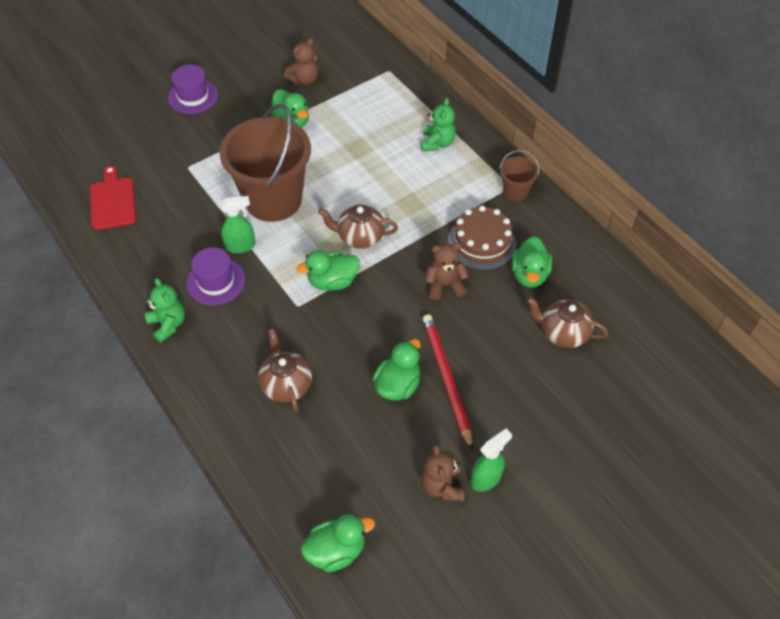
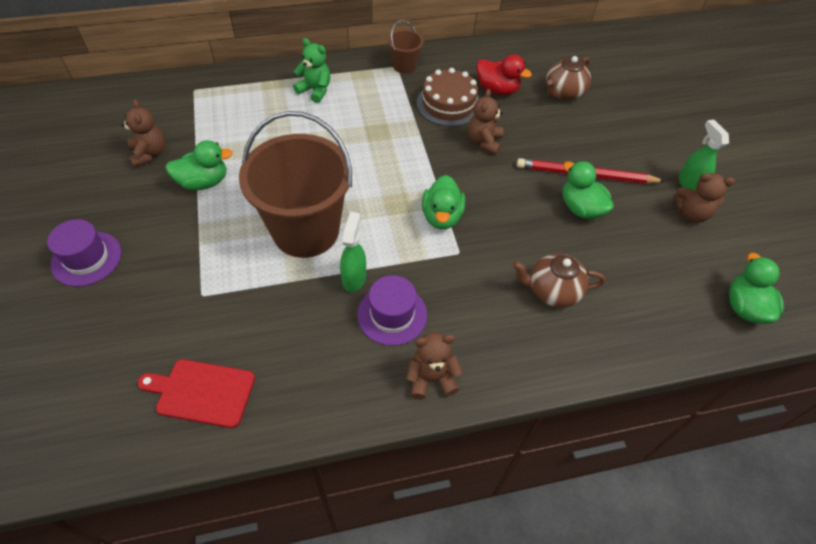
camera: 70 degrees left, 0 degrees up
green teddy bear [145,278,185,343] -> brown teddy bear [406,332,463,400]
brown teapot [318,205,398,249] -> none
green duck [512,236,552,288] -> red duck [476,54,532,95]

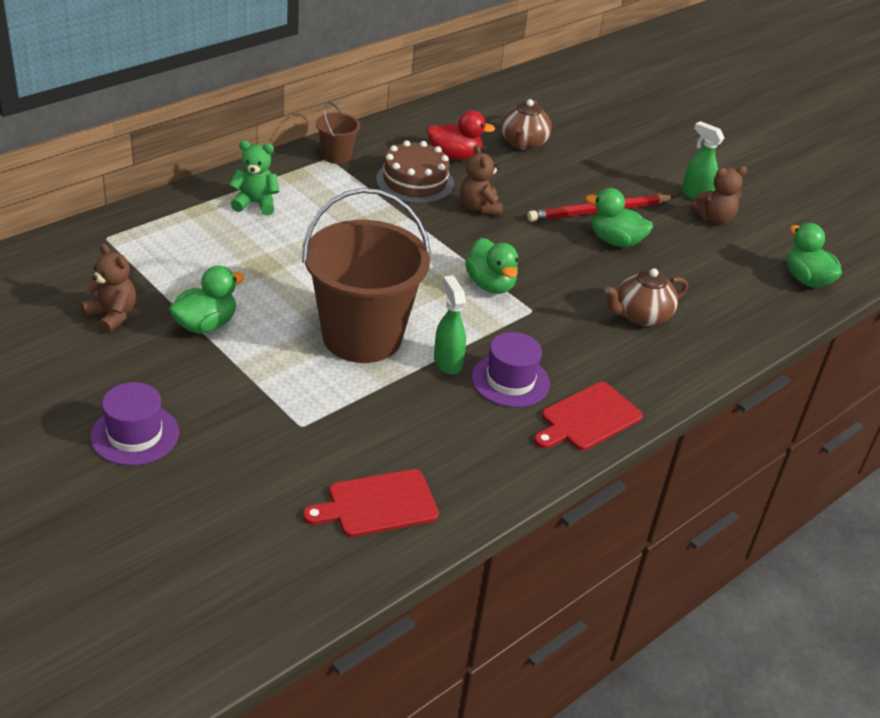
camera: 30 degrees left, 15 degrees down
brown teddy bear [406,332,463,400] -> red cutting board [534,382,643,450]

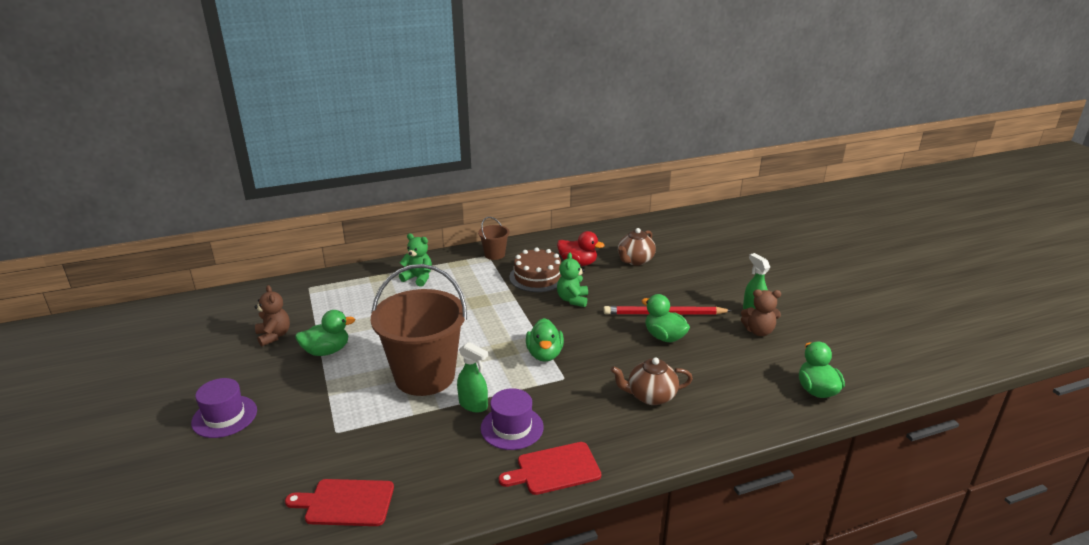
camera: 25 degrees right, 10 degrees down
green spray bottle [434,275,466,375] -> green spray bottle turned 120 degrees clockwise [457,342,488,412]
brown teddy bear [460,145,503,216] -> green teddy bear [557,252,588,307]

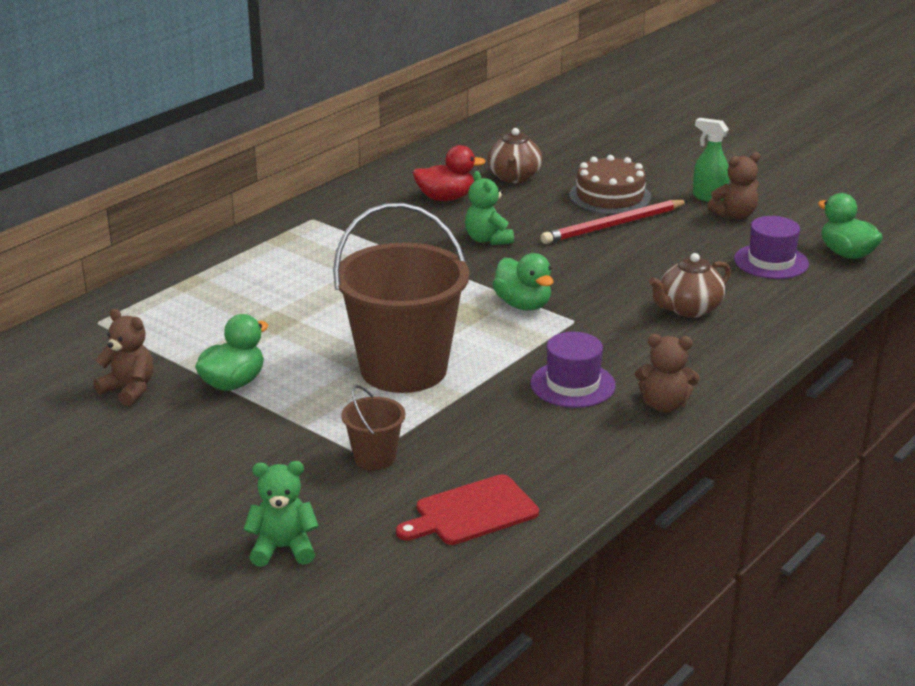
camera: 30 degrees left, 0 degrees up
purple hat [191,378,257,438] -> purple hat moved to [734,216,809,279]
green teddy bear [399,233,432,287] -> green teddy bear moved to [243,461,319,567]
green spray bottle [457,342,488,412] -> none
brown bucket [478,217,510,260] -> brown bucket moved to [341,385,406,470]
red cutting board [499,442,601,495] -> brown teddy bear [635,334,699,412]
brown cake [509,247,561,292] -> brown cake moved to [569,155,651,214]
green duck [642,294,690,342] -> none

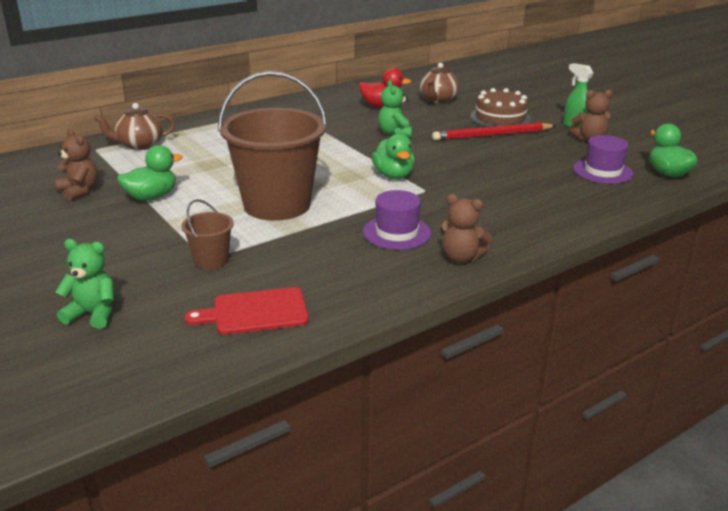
camera: 15 degrees right, 0 degrees up
brown teapot [649,253,731,318] -> brown teapot moved to [94,103,175,150]

